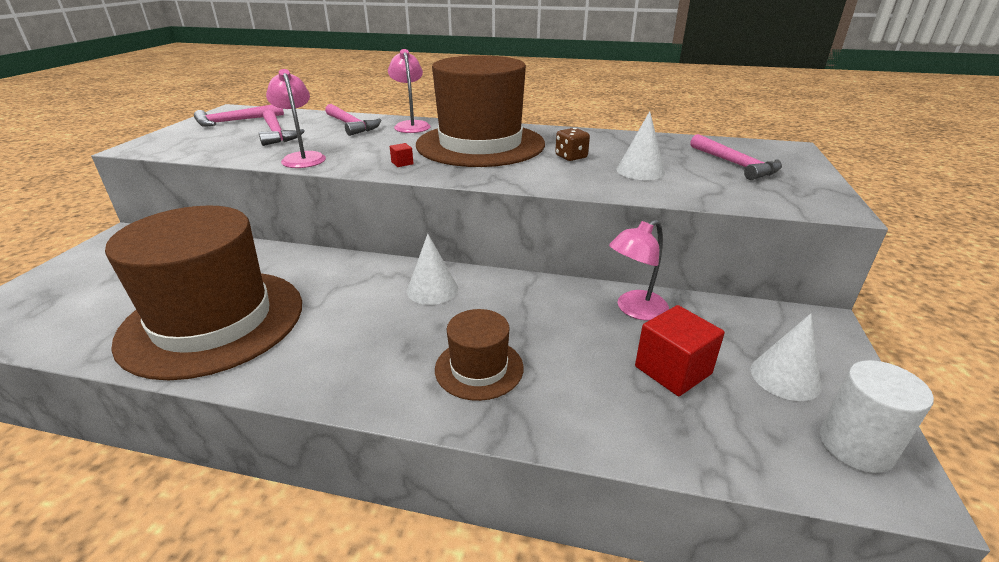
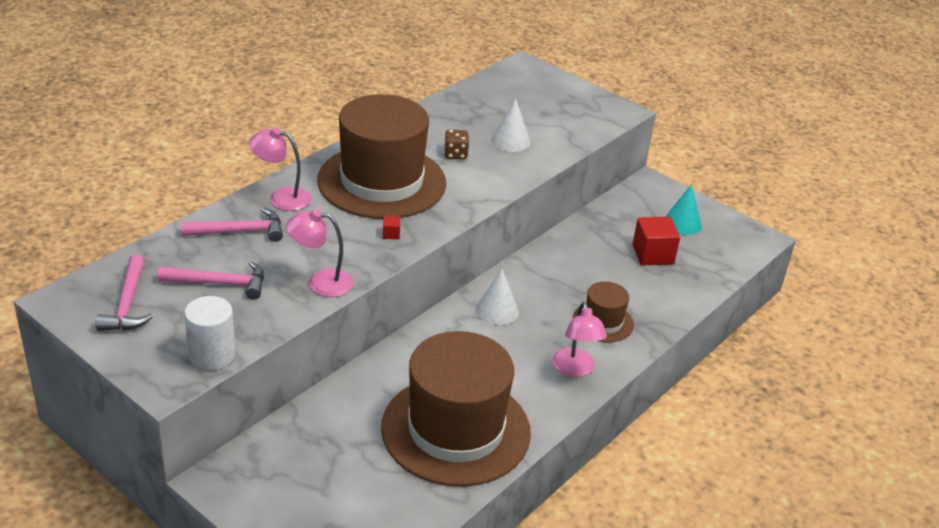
camera: 65 degrees left, 5 degrees up
pink lamp [609,220,669,321] -> pink lamp moved to [552,302,607,377]
pink hammer [690,134,782,180] -> none
white cone [751,313,821,401] -> turquoise cone [665,184,702,235]
white cylinder [820,360,934,473] -> white cylinder moved to [184,296,235,370]

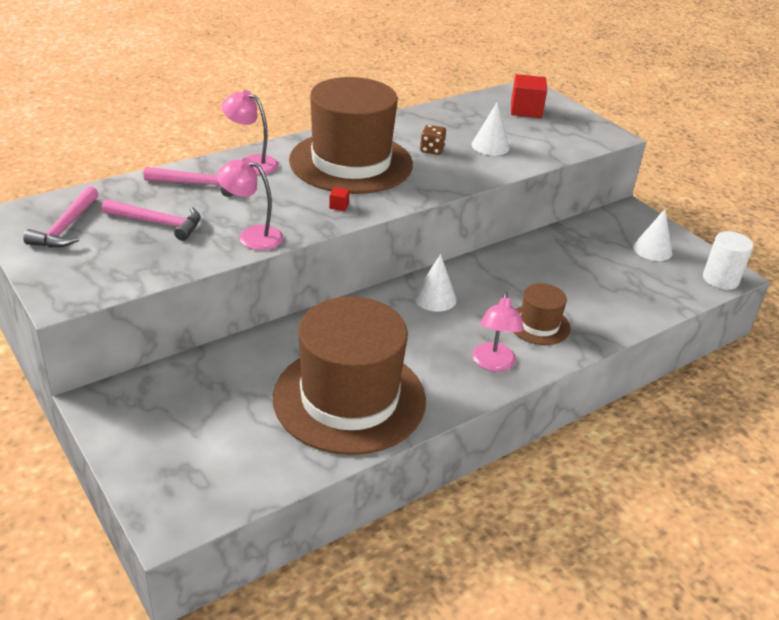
camera: 15 degrees right, 0 degrees up
white cylinder [184,296,235,370] -> white cylinder moved to [703,231,754,290]
red cube [632,217,680,266] -> red cube moved to [511,74,547,118]
turquoise cone [665,184,702,235] -> white cone [633,209,672,261]

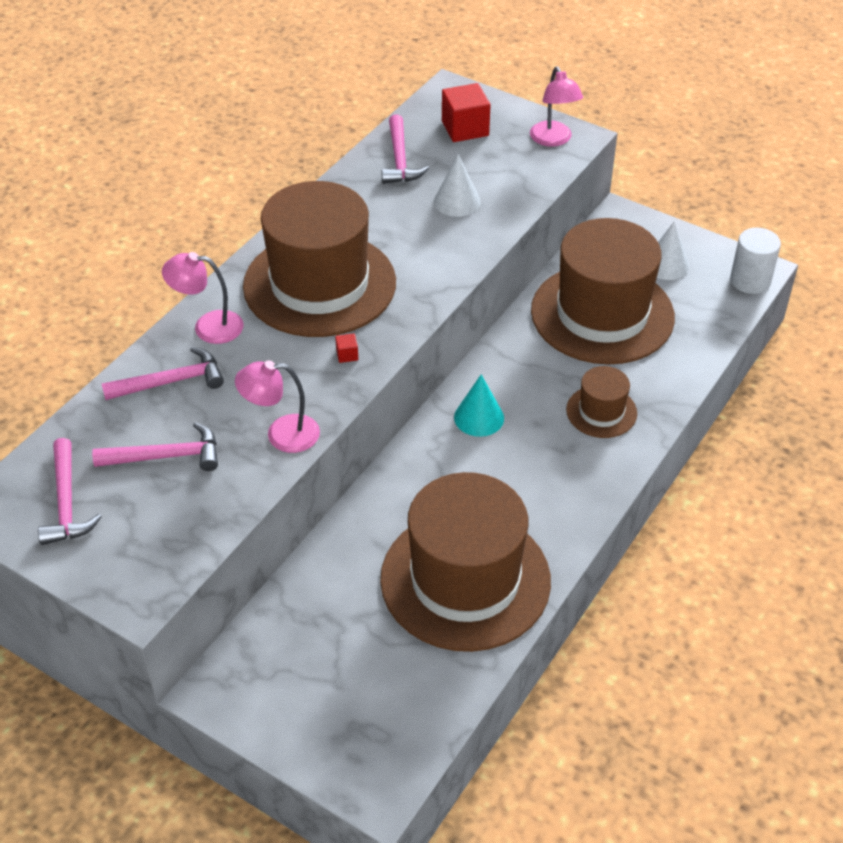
camera: 20 degrees left, 10 degrees up
white cone [414,254,457,312] -> turquoise cone [454,374,504,437]
brown dice [420,125,446,155] -> none
pink lamp [472,292,524,372] -> pink lamp moved to [530,67,583,147]
none -> pink hammer [381,114,429,184]
none -> brown hat [531,218,675,364]

